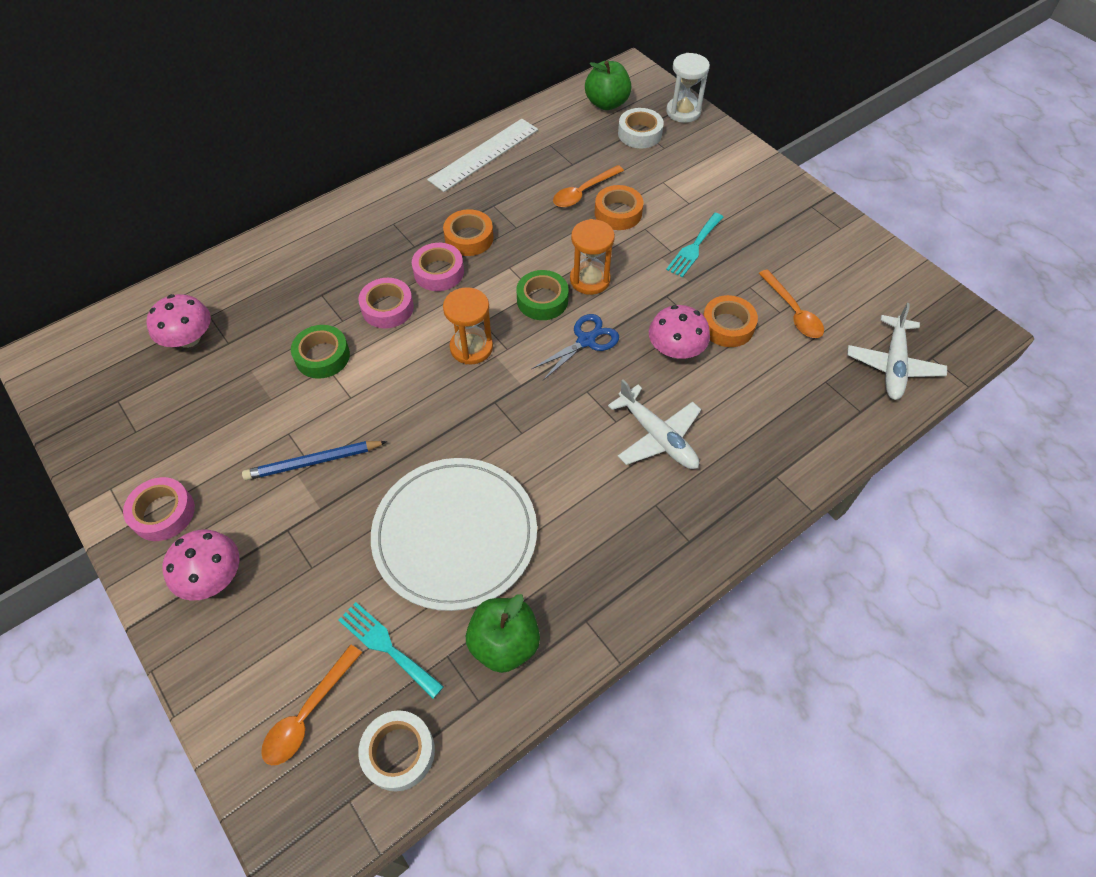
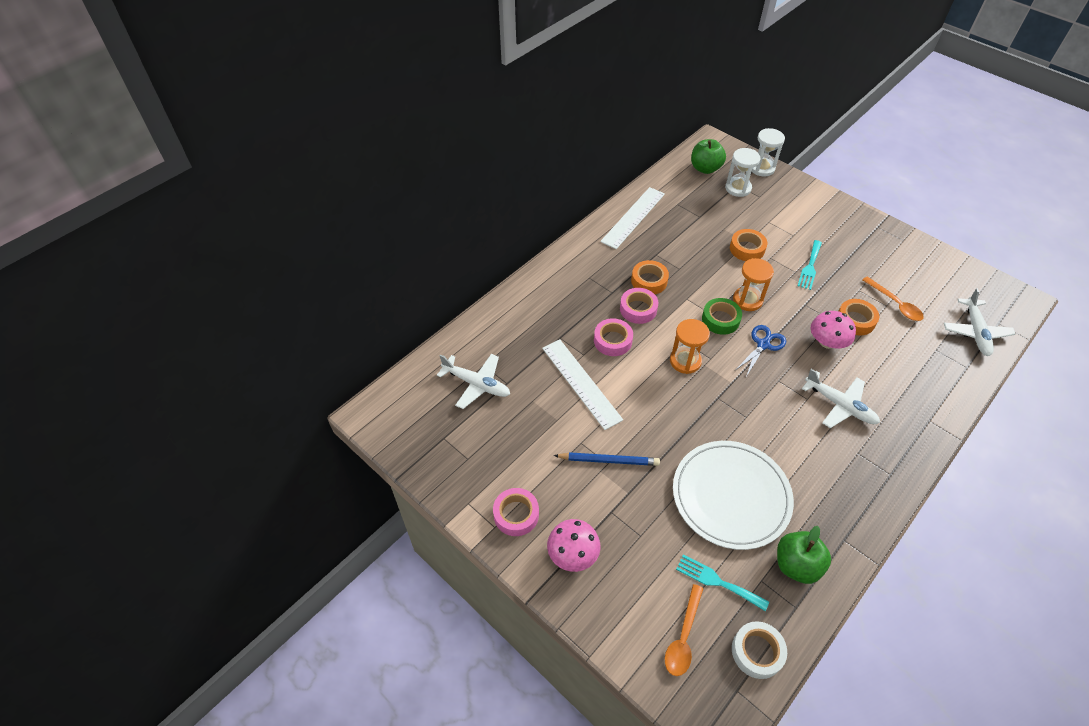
camera: 10 degrees left, 5 degrees down
pink mushroom [146,294,211,348] -> white plane [437,354,510,409]
blue pencil [242,441,387,480] -> blue pencil turned 150 degrees counterclockwise [554,452,660,466]
green tape [291,325,350,379] -> white ruler [542,339,623,430]
orange spoon [553,165,624,207] -> none
white tape [618,108,664,148] -> white hourglass [725,148,761,197]

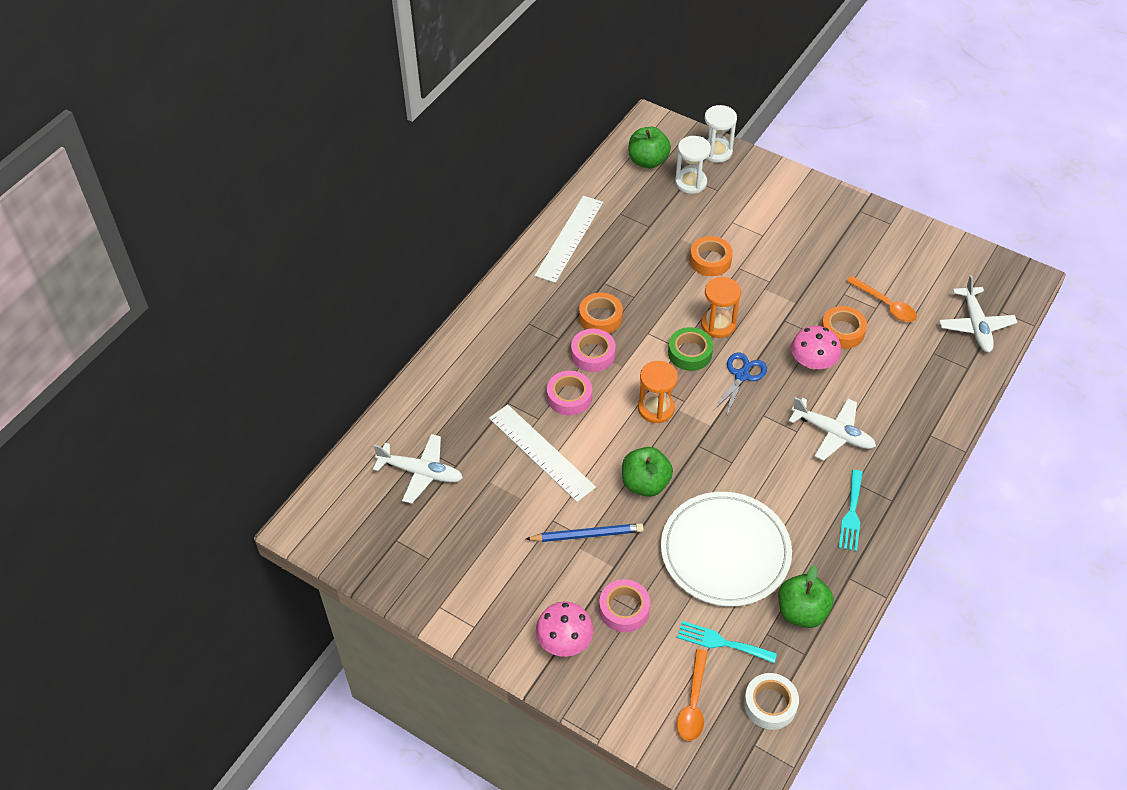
camera: 10 degrees left, 0 degrees up
pink tape [493,488,539,536] -> pink tape moved to [599,579,650,632]
turquoise fork [797,240,822,290] -> turquoise fork moved to [839,470,863,551]
none -> green apple [622,447,673,497]

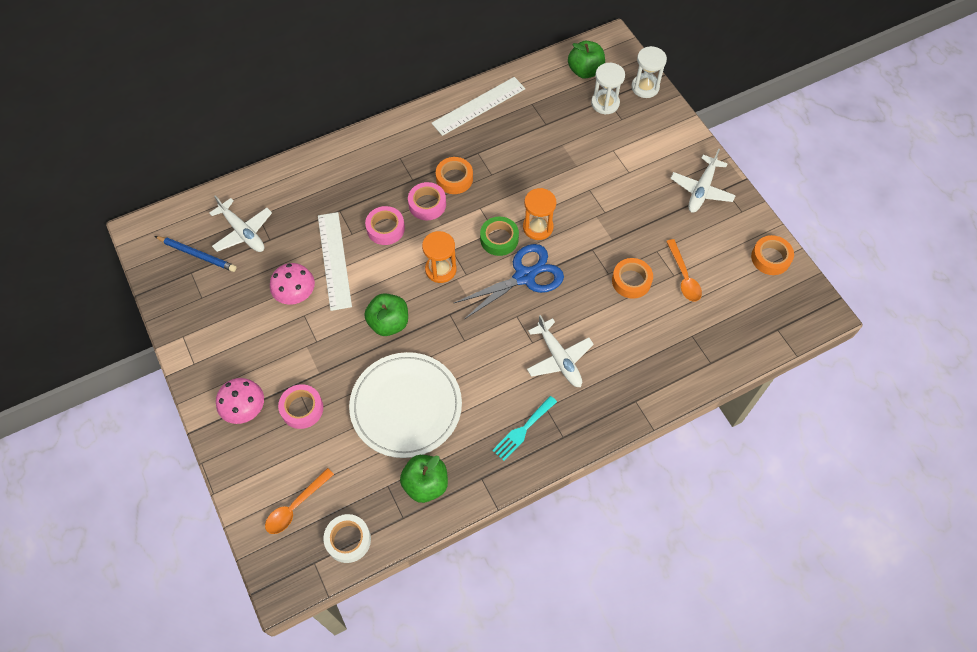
camera: 30 degrees right, 10 degrees up
blue pencil [526,523,644,542] -> blue pencil moved to [155,236,237,272]
turquoise fork [677,621,777,663] -> none
orange tape [690,236,733,276] -> orange tape moved to [751,235,794,275]
blue scissors [713,352,767,417] -> blue scissors [453,244,564,319], size x1.59
pink mushroom [791,326,841,369] -> pink mushroom moved to [270,263,315,305]
white plane [939,275,1017,352] -> white plane moved to [670,149,736,213]

